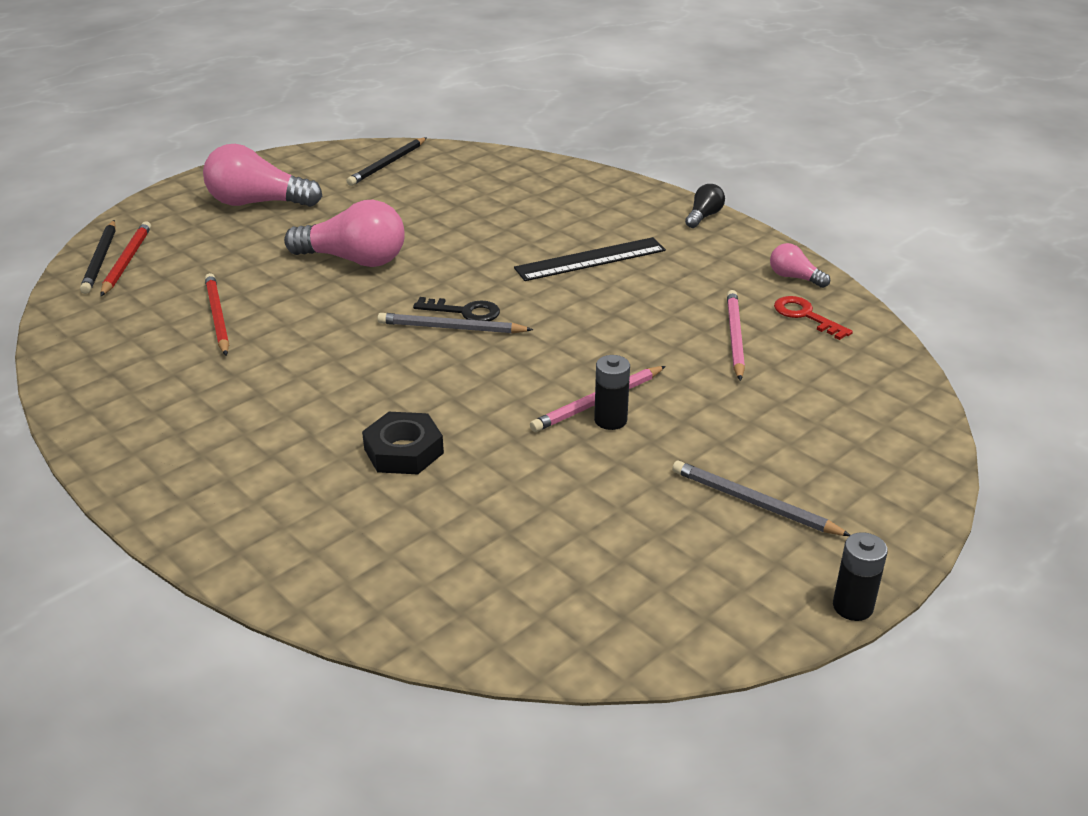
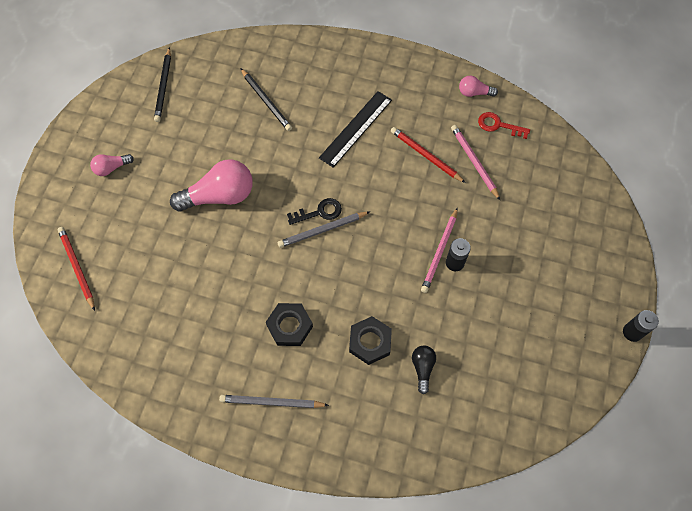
camera: 30 degrees left, 30 degrees up
black pencil [80,220,116,294] -> black pencil moved to [240,68,292,131]
pink light bulb [203,144,322,207] -> pink light bulb [90,154,134,176], size x0.50
red pencil [205,273,229,355] -> red pencil moved to [391,127,466,183]
grey pencil [672,460,850,536] -> grey pencil moved to [219,395,329,408]
black light bulb [685,184,725,228] -> black light bulb moved to [412,345,436,394]
none -> black nut [266,303,313,346]

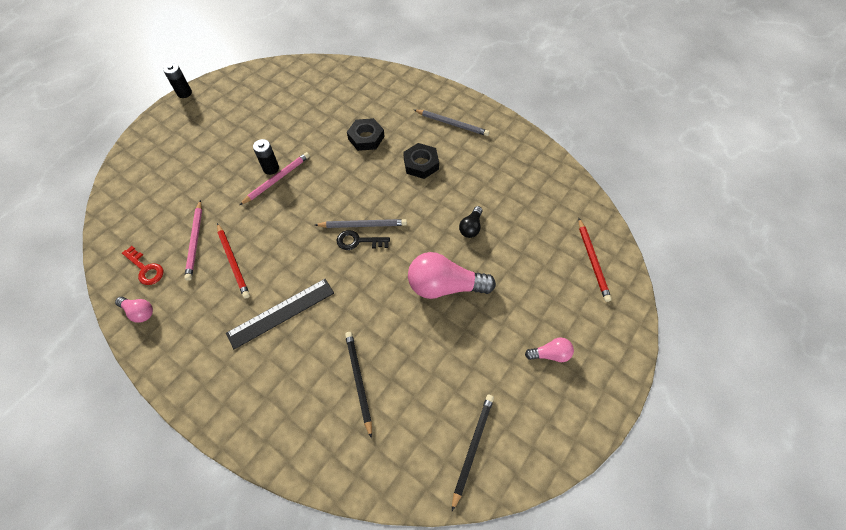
camera: 160 degrees left, 5 degrees down
black light bulb [412,345,436,394] -> black light bulb moved to [459,206,482,238]

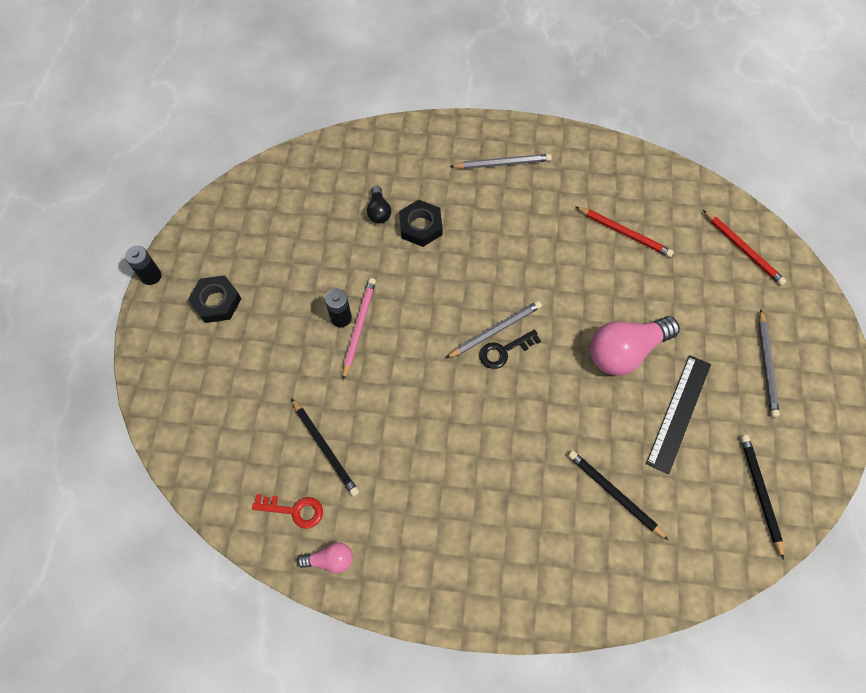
camera: 30 degrees left, 5 degrees up
pink pencil [184,200,202,281] -> black pencil [291,398,359,497]
red pencil [217,223,250,299] -> red pencil moved to [575,206,674,257]
black ruler [226,279,334,349] -> black ruler moved to [646,355,711,474]
black nut [403,143,439,179] -> black nut moved to [188,275,241,323]
black light bulb [459,206,482,238] -> black light bulb moved to [367,185,391,224]
pink light bulb [525,337,574,362] -> grey pencil [758,309,780,417]

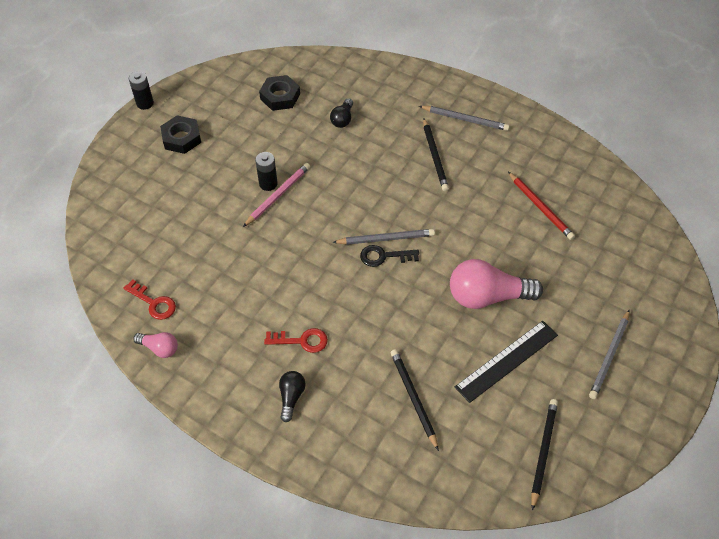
camera: 25 degrees right, 10 degrees down
black pencil [291,398,359,497] -> black pencil moved to [423,118,449,191]
black nut [399,200,443,247] -> black nut moved to [259,75,300,111]
red pencil [703,210,786,286] -> none
none -> red key [264,328,328,353]
none -> black light bulb [279,371,306,422]

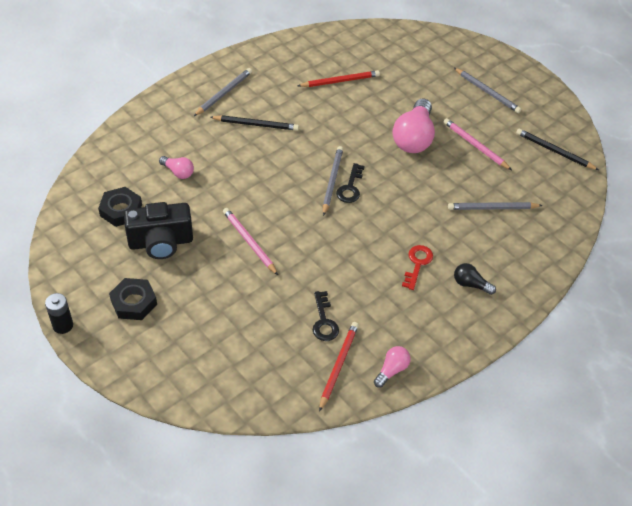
camera: 75 degrees left, 5 degrees down
red key [123,279,176,320] -> red pencil [319,322,359,412]
black battery [255,152,278,191] -> none
black light bulb [330,98,353,128] -> pink light bulb [159,156,194,179]
black pencil [391,349,439,451] -> grey pencil [448,202,543,210]
black ruler [455,321,558,403] -> pink pencil [443,118,512,170]
none -> black camera [124,202,193,259]
none -> black key [313,291,339,341]

